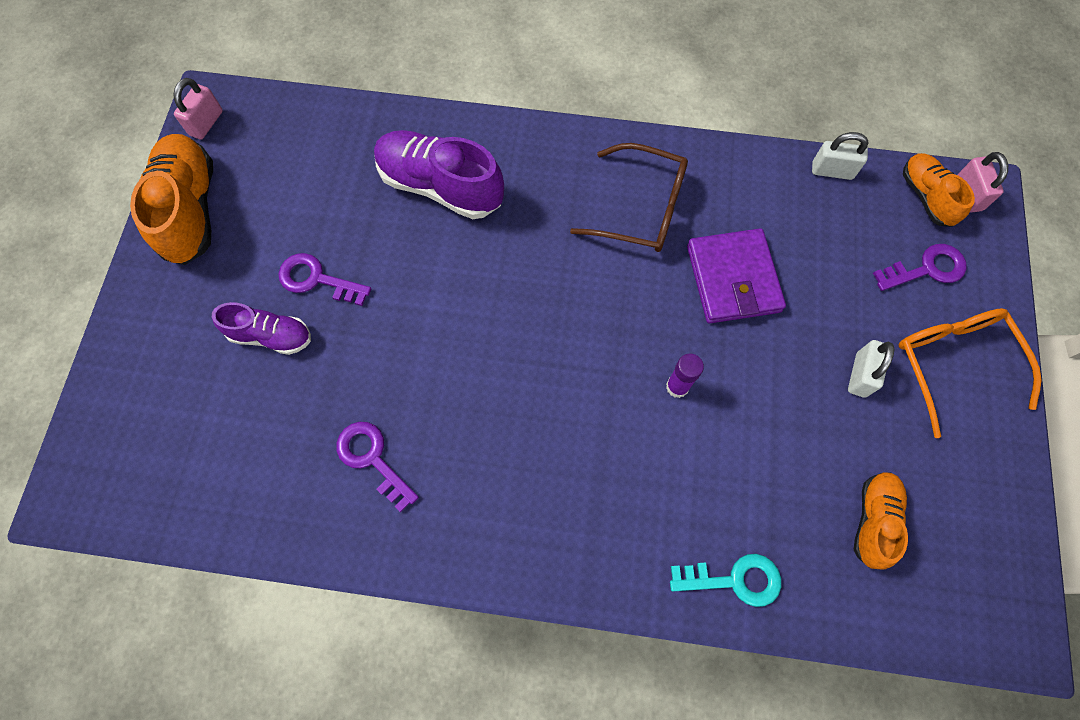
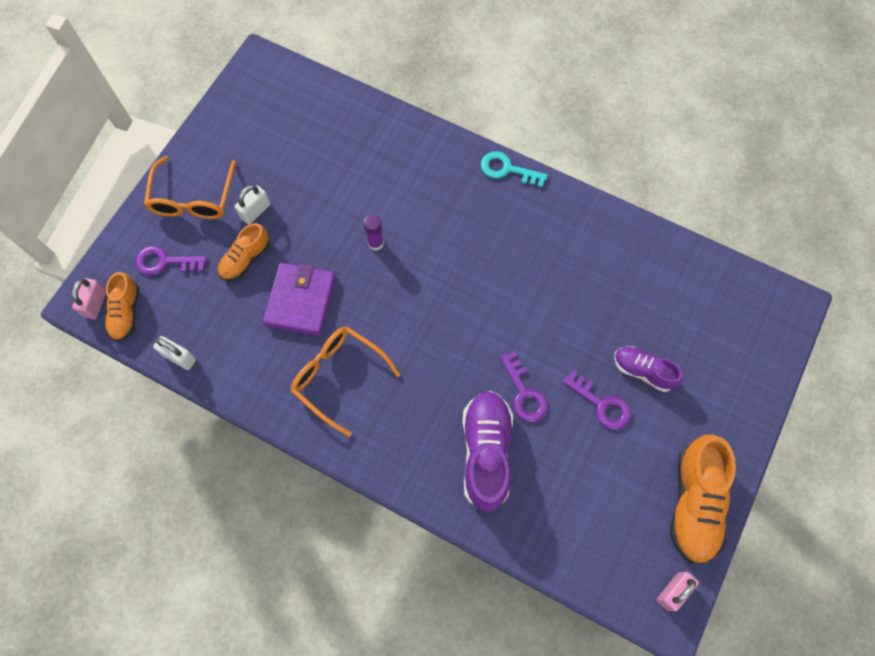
camera: 160 degrees left, 0 degrees up
purple key [336,422,419,513] -> purple key moved to [500,351,548,422]
purple shoe [374,130,504,219] -> purple shoe turned 135 degrees counterclockwise [462,391,513,512]
brown glasses [570,143,688,252] -> orange glasses [291,326,401,437]
turquoise key [670,554,781,607] -> turquoise key moved to [481,151,547,187]
orange shoe [854,472,908,569] -> orange shoe moved to [218,223,270,281]

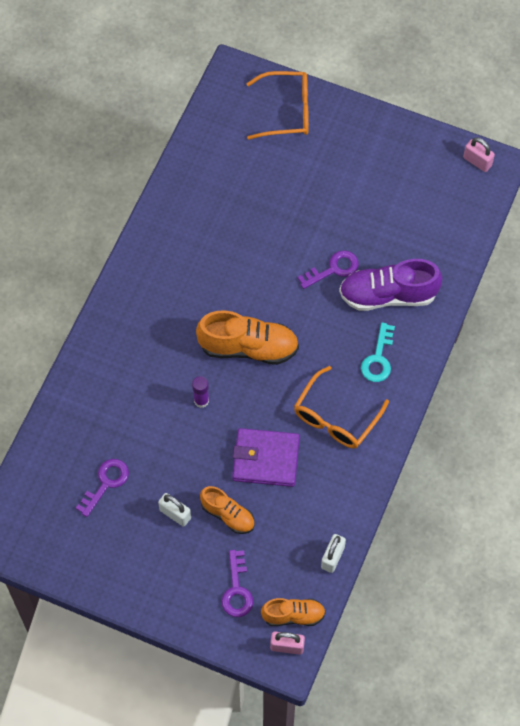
camera: 95 degrees left, 5 degrees down
orange glasses [144,156,236,219] -> orange glasses moved to [246,71,309,140]
turquoise key [481,151,547,187] -> turquoise key moved to [361,323,395,382]
purple key [563,370,631,430] -> purple key moved to [76,459,129,517]
purple shoe [614,346,683,392] -> none
orange shoe [670,434,736,564] -> orange shoe moved to [196,310,299,365]

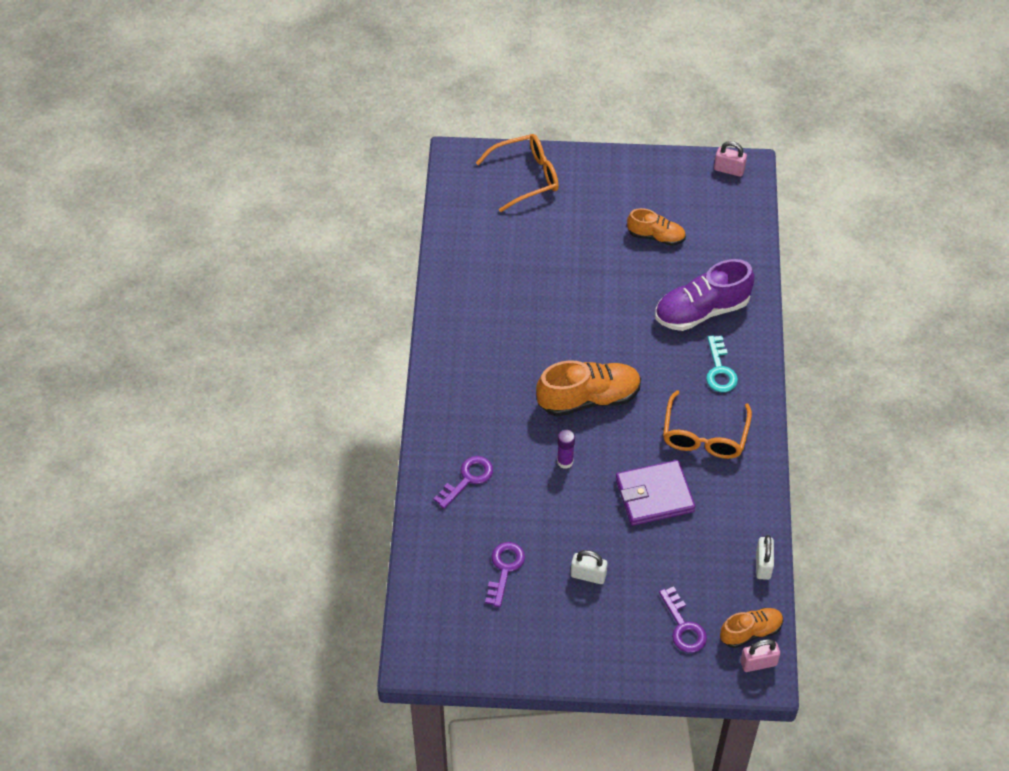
camera: 20 degrees left, 10 degrees down
orange shoe [200,486,255,534] -> orange shoe moved to [627,208,686,246]
purple key [298,250,359,289] -> purple key moved to [433,456,493,509]

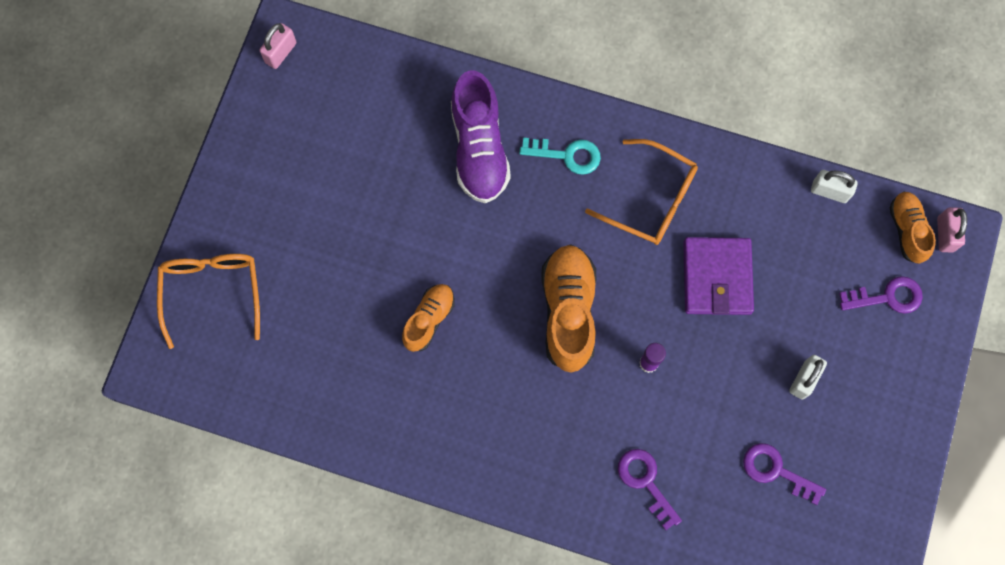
camera: 75 degrees left, 20 degrees up
orange shoe [627,208,686,246] -> orange shoe moved to [402,284,455,352]

